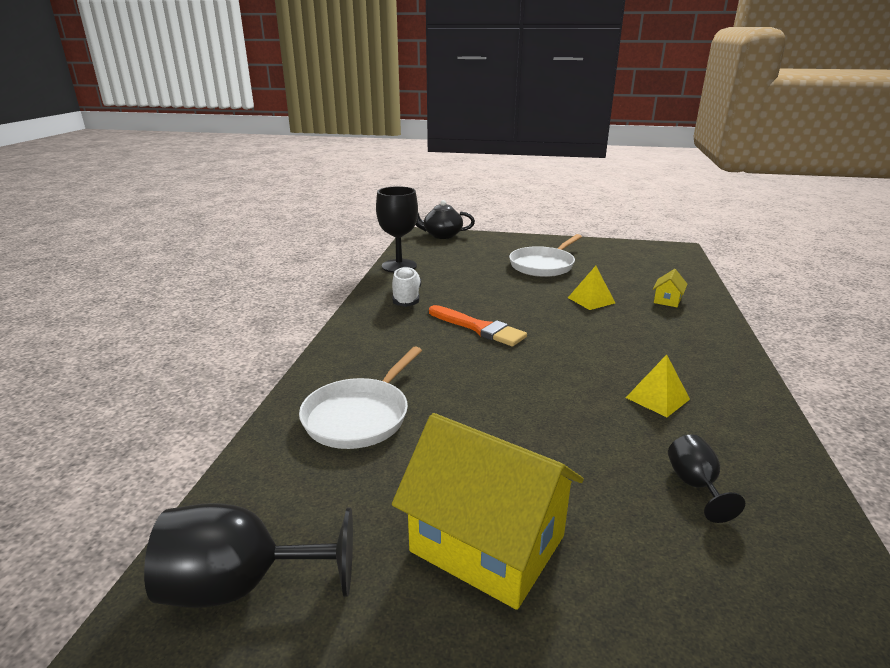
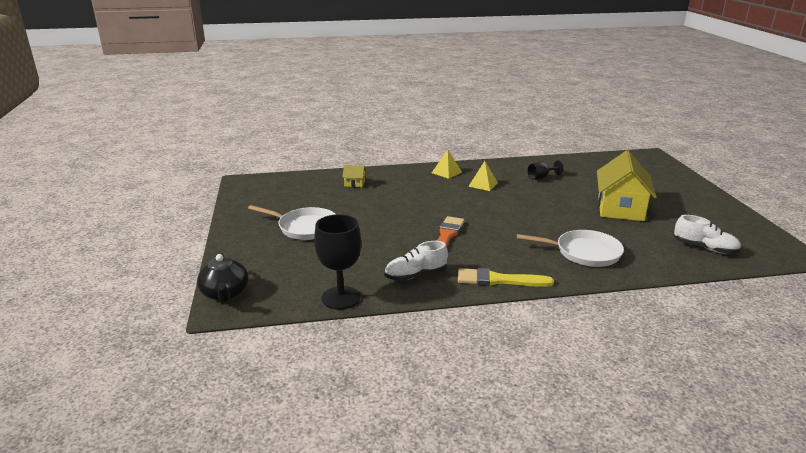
camera: 110 degrees left, 0 degrees up
black goblet [144,503,353,608] -> white shoe [674,215,741,254]
yellow pyramid [568,266,615,310] -> yellow pyramid moved to [432,149,462,179]
none -> yellow brush [458,268,554,287]

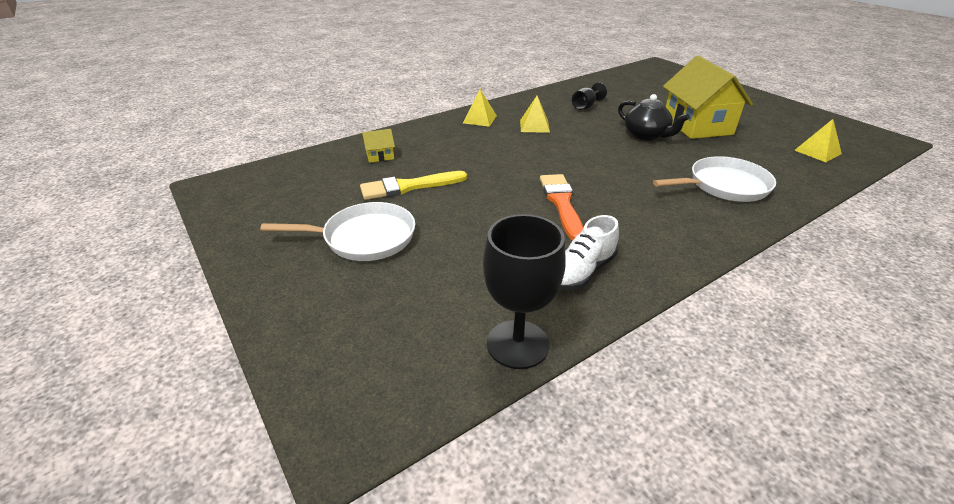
camera: 25 degrees left, 10 degrees up
black teapot [197,253,249,302] -> black teapot moved to [618,94,690,140]
yellow brush [458,268,554,287] -> yellow brush moved to [360,171,467,200]
white shoe [674,215,741,254] -> yellow pyramid [794,119,842,162]

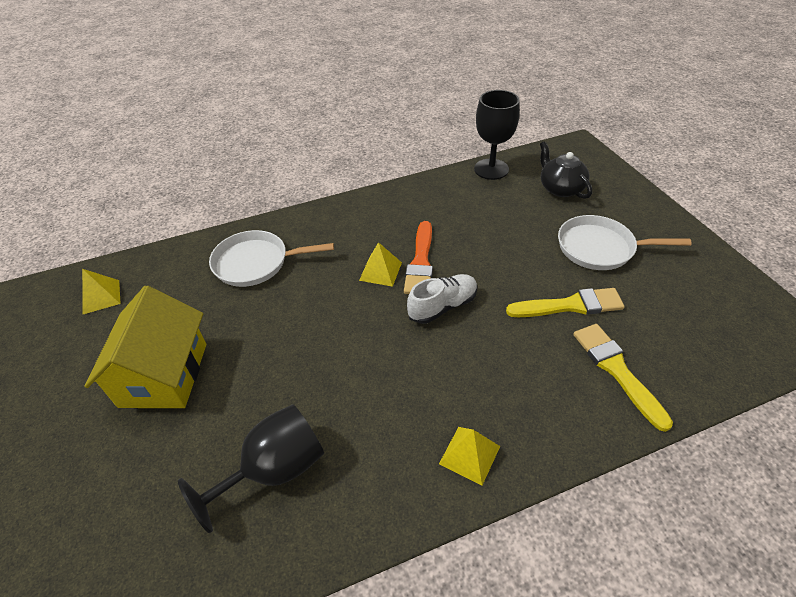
camera: 165 degrees left, 10 degrees up
yellow house [362,129,395,163] -> yellow brush [574,324,673,432]
yellow pyramid [520,96,550,133] -> yellow pyramid moved to [359,242,402,287]
white shoe [560,215,619,290] -> white shoe moved to [407,274,478,324]
black goblet [572,83,607,110] -> black goblet [178,404,324,533], size x1.80
black teapot [618,94,690,140] -> black teapot moved to [540,141,592,199]

